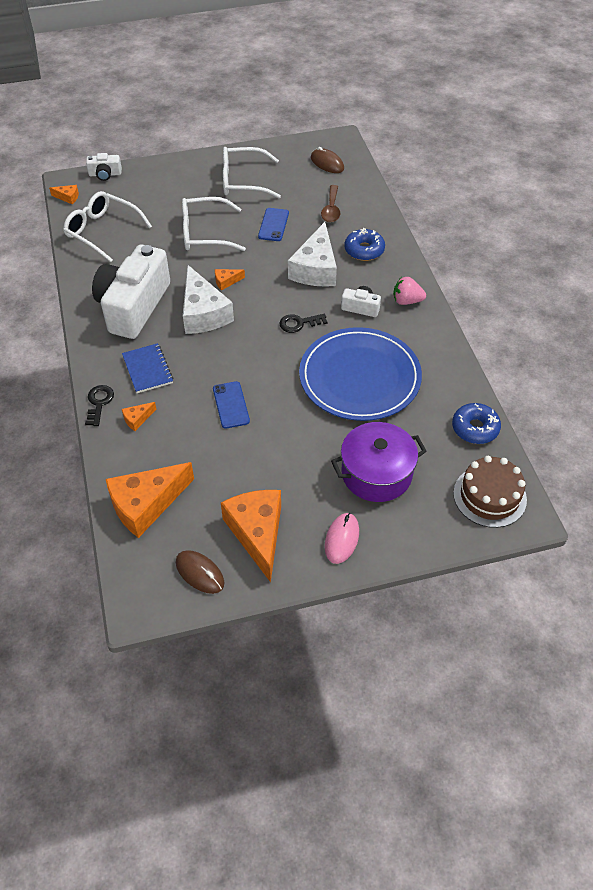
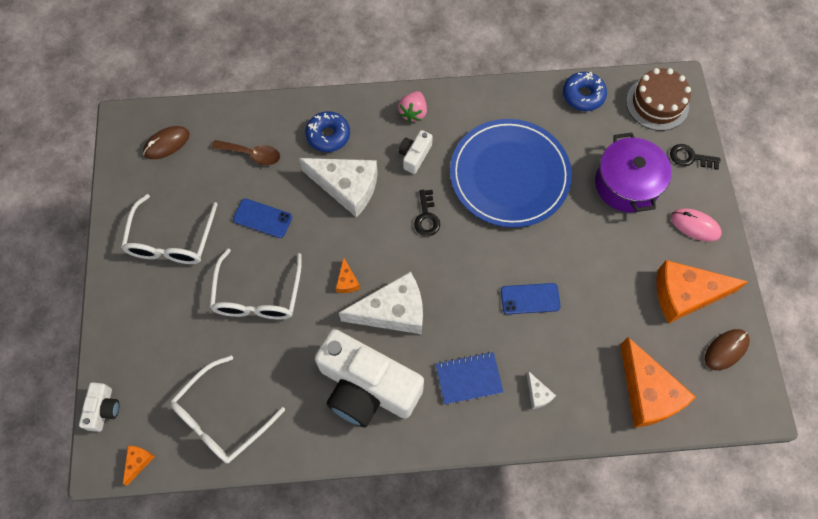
camera: 80 degrees left, 15 degrees up
black key [85,385,114,426] -> black key moved to [670,144,720,170]
orange cheese [122,402,156,431] -> white cheese [527,371,556,409]

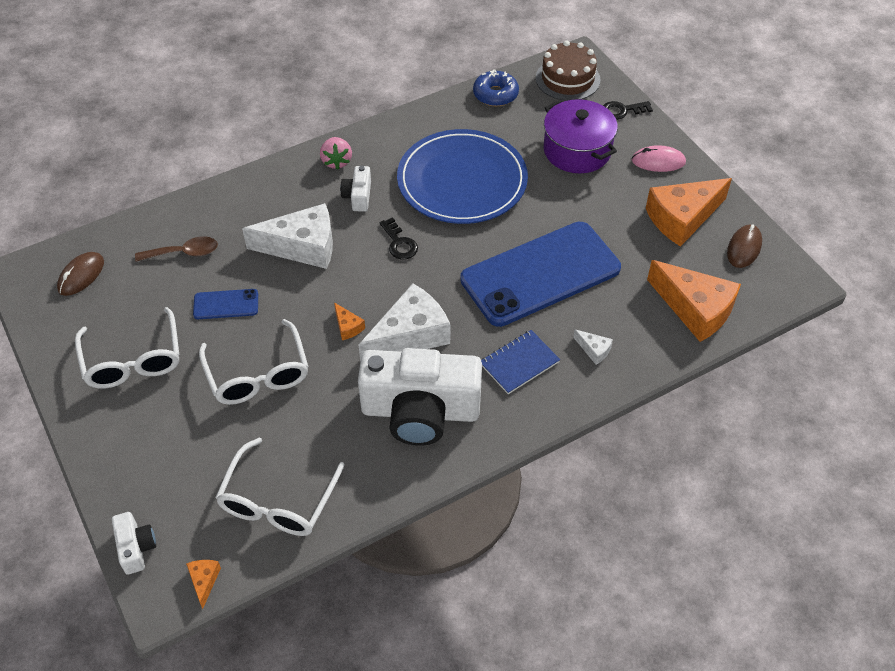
camera: 25 degrees left, 15 degrees down
blue donut [305,111,350,152] -> none
blue phone [501,283,561,314] -> blue phone [460,222,621,327], size x2.42

